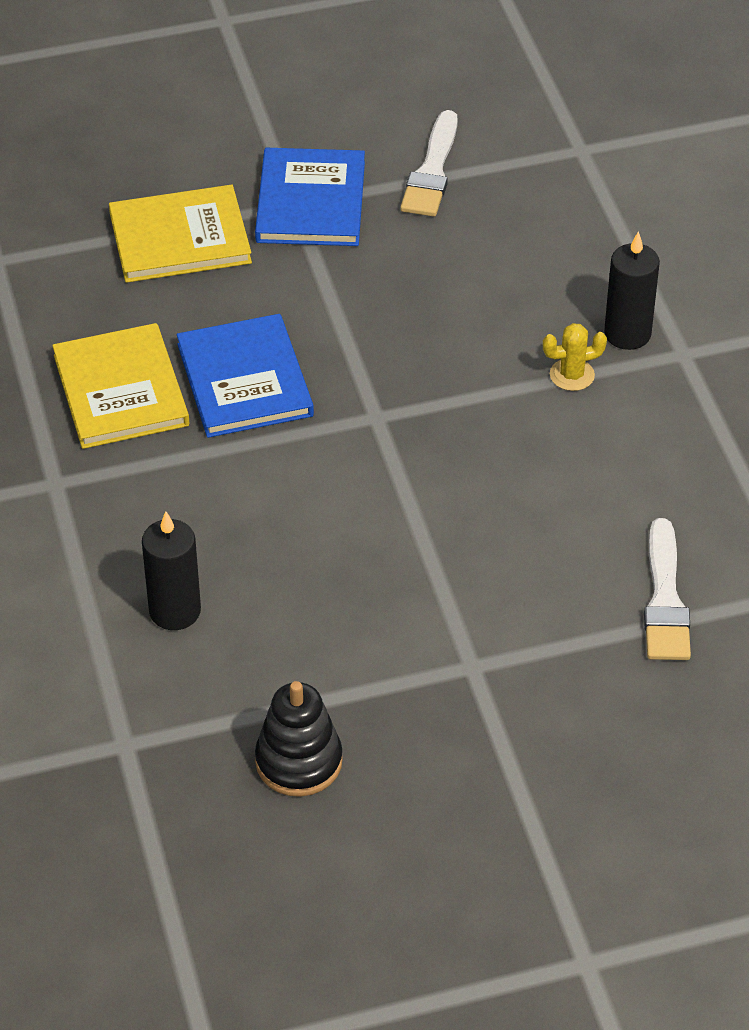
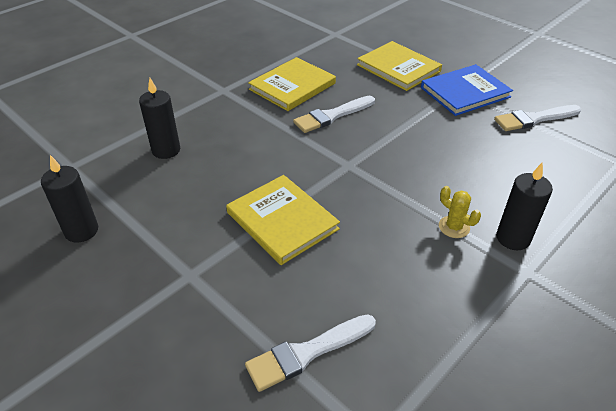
camera: 60 degrees right, 5 degrees down
blue book [177,314,314,438] -> white brush [293,96,375,133]
black stacking toy [255,681,343,797] -> black candle [41,155,98,243]
none -> yellow book [226,175,340,265]

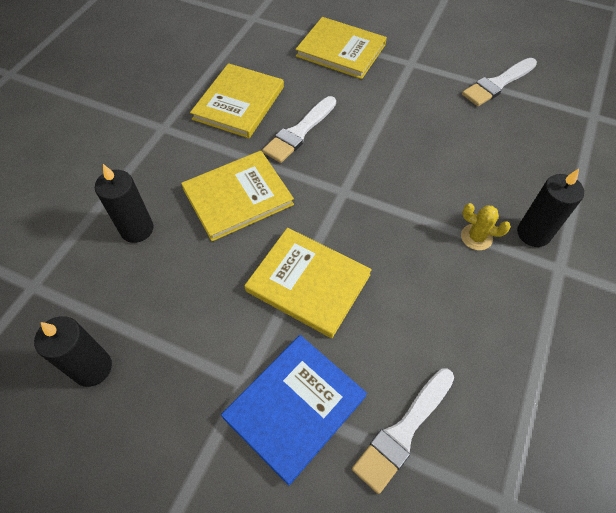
camera: 20 degrees left, 15 degrees up
blue book [421,64,513,116] -> blue book moved to [221,335,367,485]
none -> yellow book [181,151,294,241]

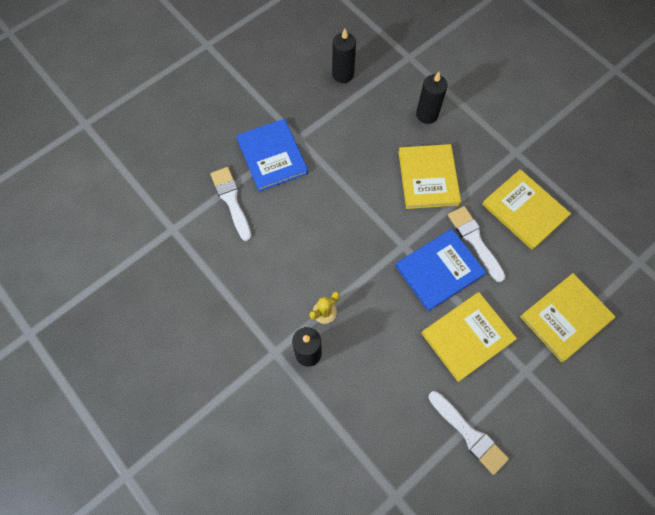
camera: 115 degrees right, 10 degrees up
yellow book [245,228,372,338] -> yellow book moved to [421,292,517,382]
white brush [462,58,537,106] -> white brush turned 150 degrees clockwise [429,391,509,475]
none -> blue book [395,229,486,311]

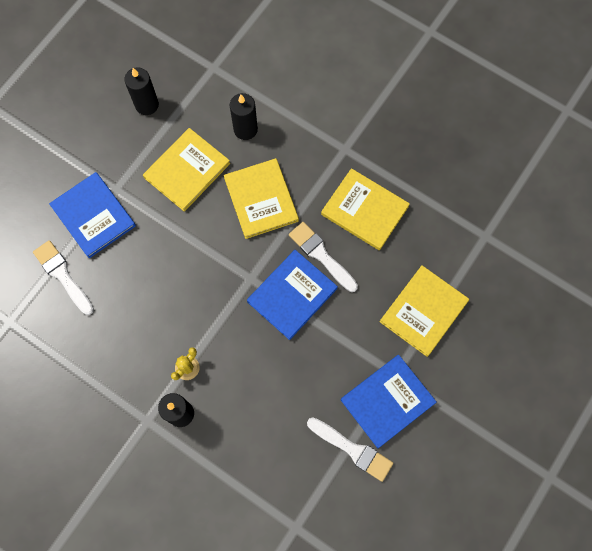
camera: 15 degrees left, 5 degrees up
yellow book [421,292,517,382] -> yellow book moved to [143,128,230,212]
none -> blue book [341,355,437,448]

